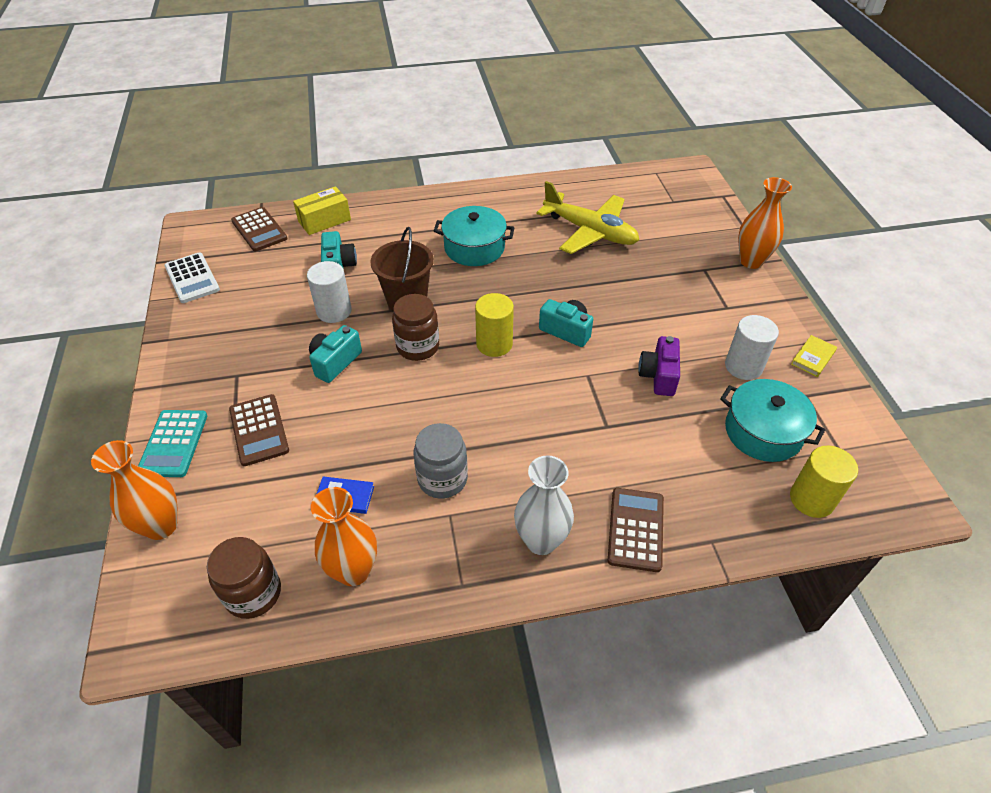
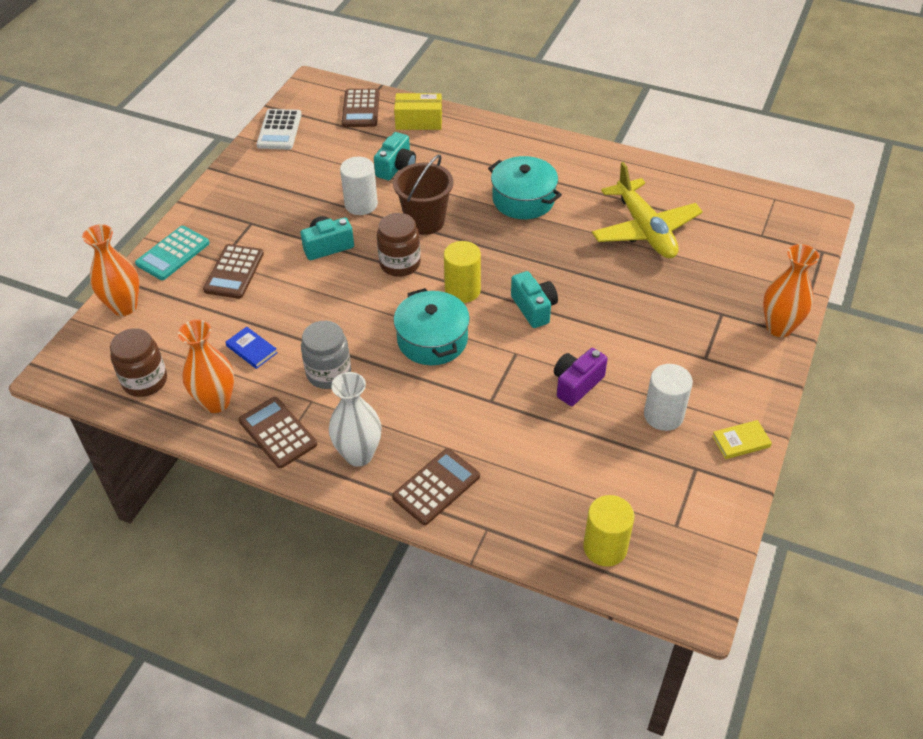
camera: 35 degrees right, 0 degrees up
turquoise pot [720,379,825,462] -> turquoise pot moved to [394,288,470,365]
none -> brown calculator [239,397,317,468]

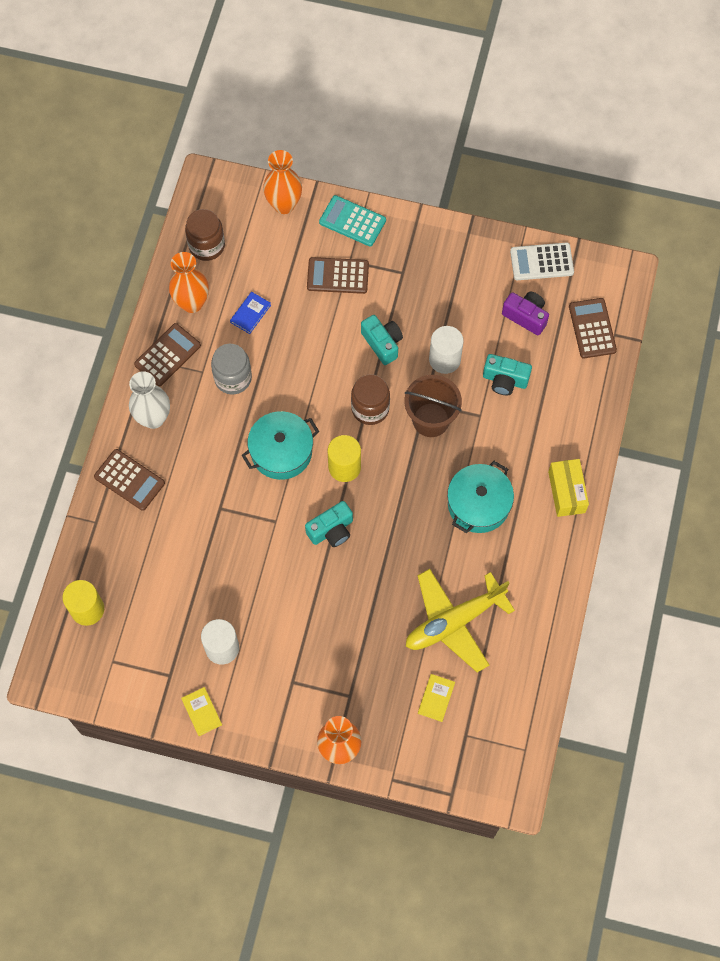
camera: 80 degrees right, 20 degrees up
brown calculator [342,89,380,127] -> brown calculator turned 90 degrees clockwise [569,298,617,358]
yellow box [394,93,442,130] -> yellow box moved to [548,459,589,517]
purple camera [554,348,608,406] -> purple camera moved to [502,292,549,335]
none -> yellow book [418,674,455,722]

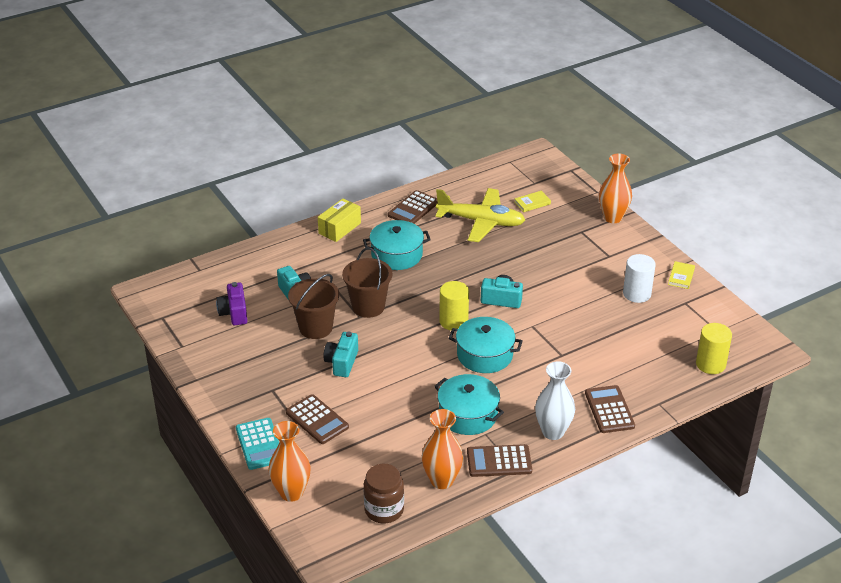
camera: 135 degrees left, 30 degrees down
grey jar [211,344,252,394] -> turquoise pot [434,374,504,435]
blue book [230,292,271,334] -> none
brown jar [351,374,390,425] -> none
white cylinder [429,326,464,374] -> brown bucket [288,274,339,339]
white calculator [510,242,574,280] -> none
brown calculator [569,298,617,358] -> brown calculator moved to [388,190,438,224]

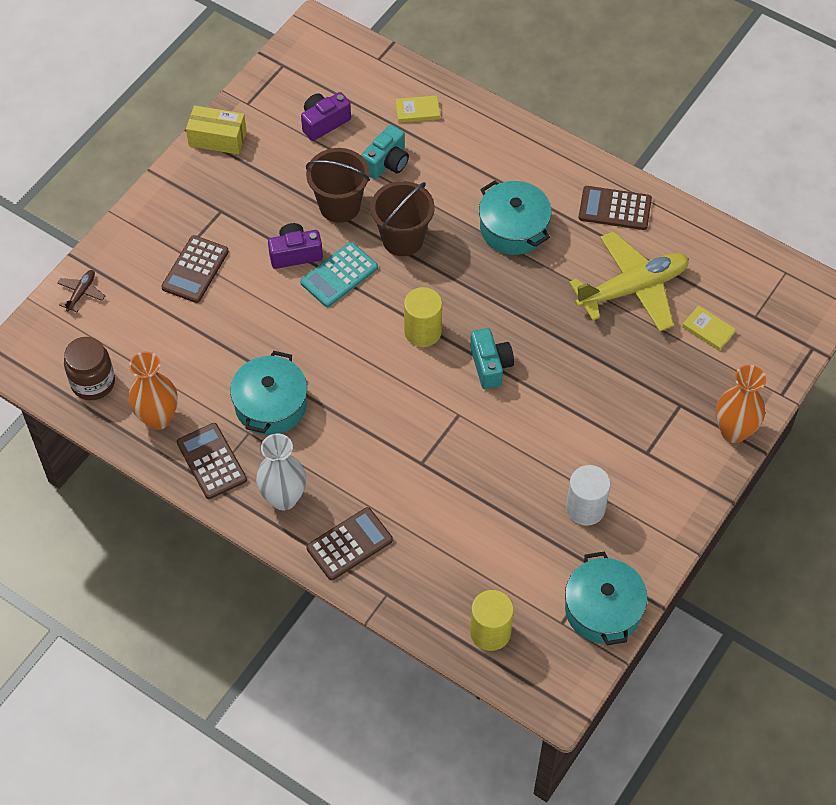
camera: 65 degrees right, 20 degrees up
turquoise calculator [236,418,279,470] -> turquoise calculator moved to [300,242,378,307]
orange vase [269,421,310,502] -> brown plane [57,270,105,312]
yellow box [318,198,361,242] -> yellow box moved to [186,105,247,155]
turquoise camera [323,332,358,377] -> purple camera [268,223,323,269]
yellow plane [435,188,525,242] -> yellow plane turned 105 degrees counterclockwise [569,231,689,332]
turquoise pot [449,317,523,373] -> turquoise pot moved to [565,551,648,645]
yellow book [668,261,695,289] -> yellow book moved to [396,95,440,123]

